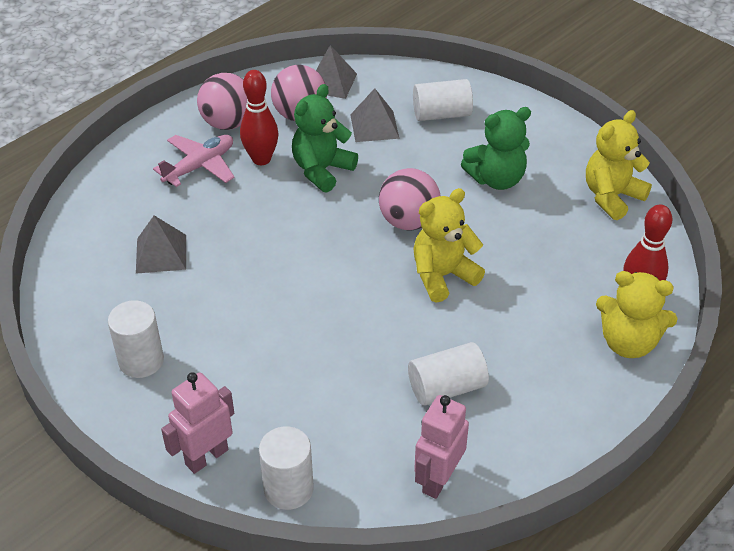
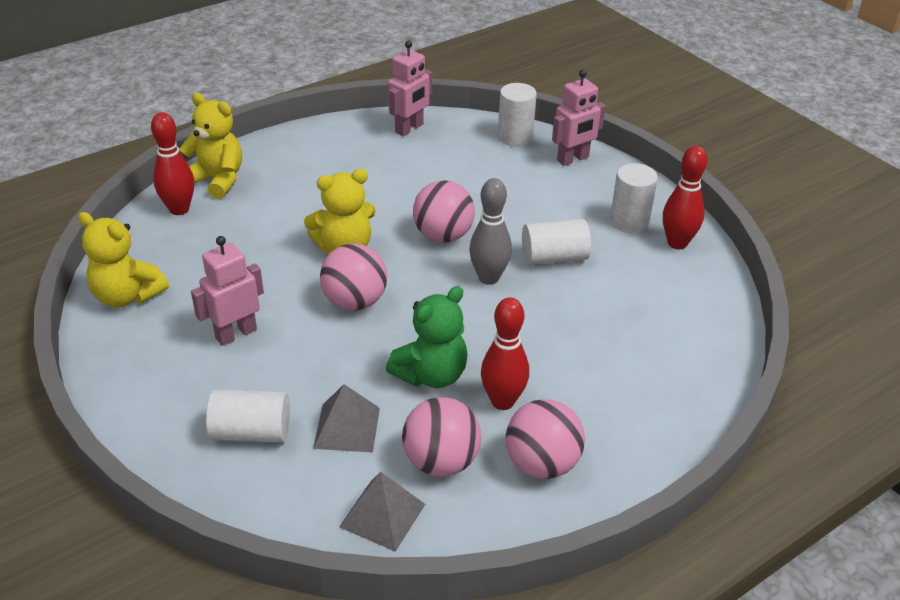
camera: 170 degrees left, 5 degrees down
grey pyramid [136,216,186,274] -> none
pink plane [153,135,235,187] -> none
white cylinder [408,342,489,406] -> white cylinder moved to [522,219,591,265]
green teddy bear [461,107,531,190] -> pink robot [191,236,264,346]
yellow teddy bear [586,110,652,220] -> yellow teddy bear turned 60 degrees clockwise [78,212,169,307]
none -> pink ball [413,180,475,243]
none -> grey bowling pin [469,178,512,285]
none -> red bowling pin [663,146,707,249]

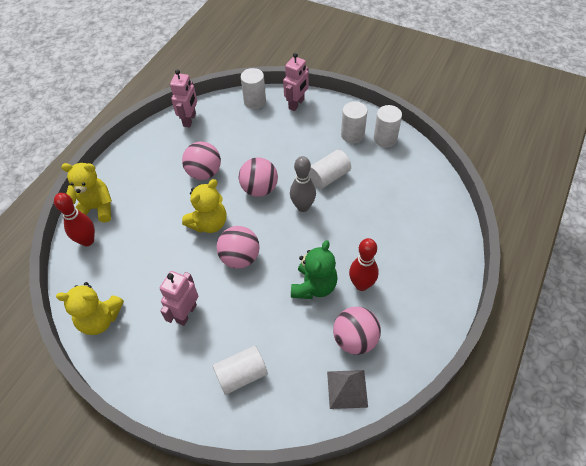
camera: 25 degrees left, 15 degrees up
grey pyramid [313,384,380,452] -> none
pink ball [506,399,585,479] -> pink ball moved to [182,142,221,180]
red bowling pin [663,146,707,249] -> white cylinder [374,105,402,147]

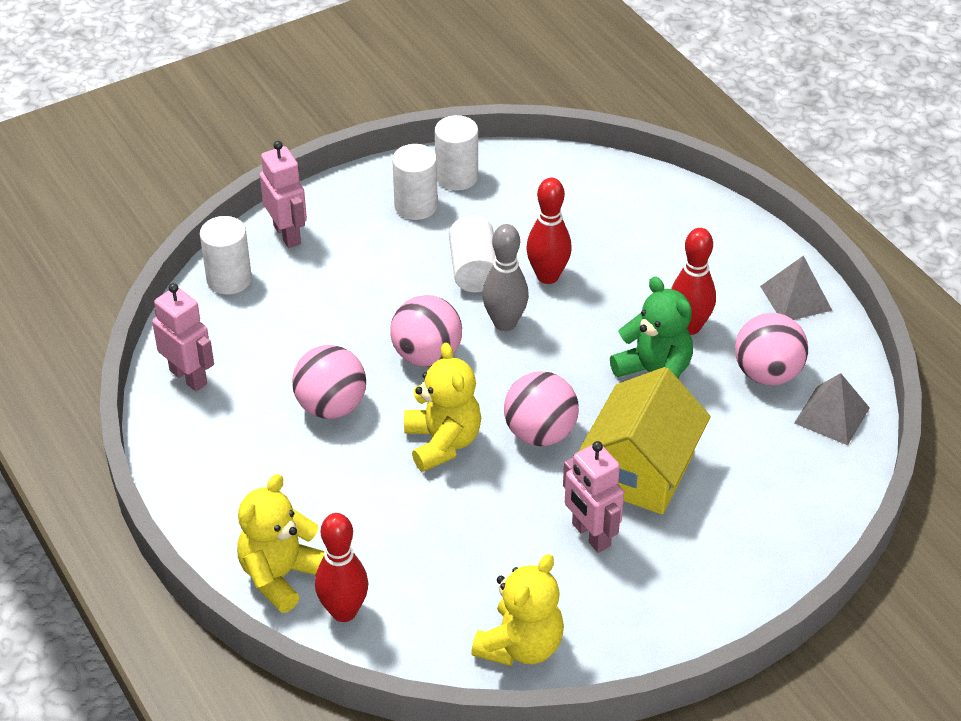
camera: 60 degrees left, 10 degrees down
white cylinder [213,346,268,395] -> none
none -> red bowling pin [526,178,572,284]
none -> yellow house [578,367,711,514]
none -> grey pyramid [760,256,832,320]

